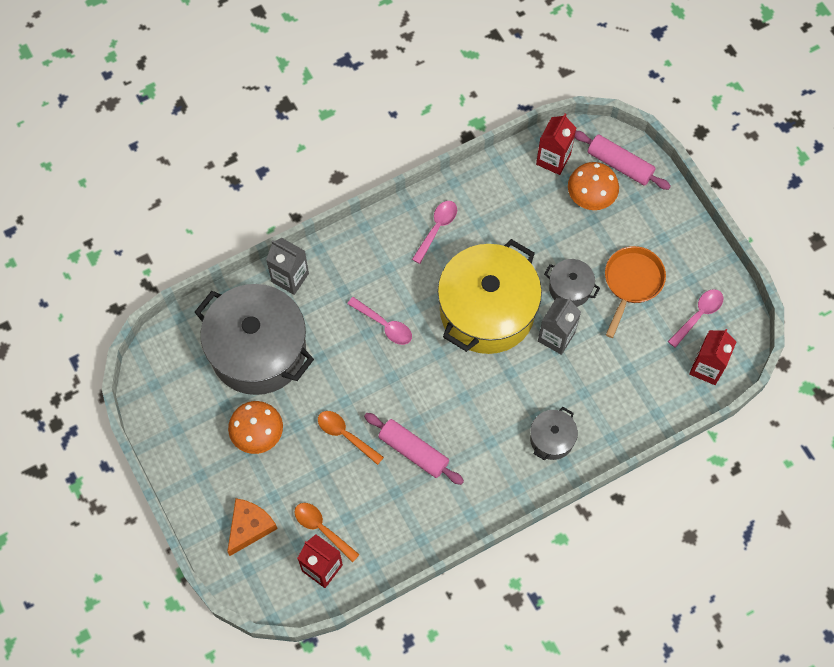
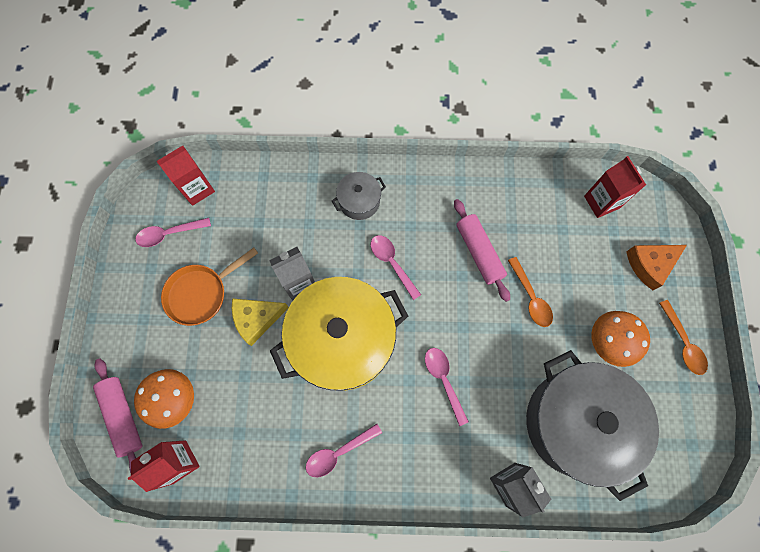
camera: 150 degrees left, 5 degrees up
orange spoon [294,503,360,562] -> orange spoon moved to [659,300,708,375]
grey pot [544,259,600,307] -> yellow cheese [232,298,289,346]
none -> pink spoon [371,235,421,300]

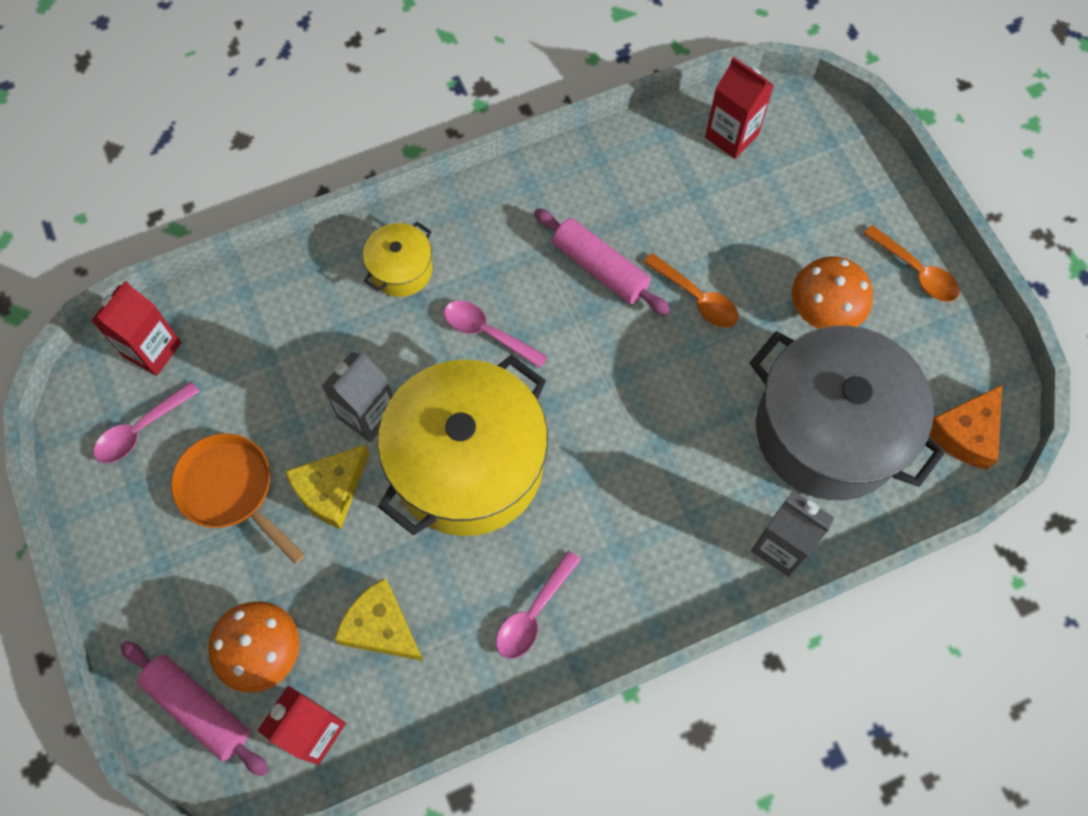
camera: 25 degrees left, 5 degrees down
orange pan [161,248,258,326] -> orange pan turned 105 degrees clockwise [171,433,305,564]
grey pot [332,172,386,220] -> yellow pot [363,222,433,297]
pink spoon [425,348,469,426] -> none
orange cheese [626,245,687,290] -> orange cheese moved to [930,385,1002,470]
none -> yellow cheese [334,578,423,661]

